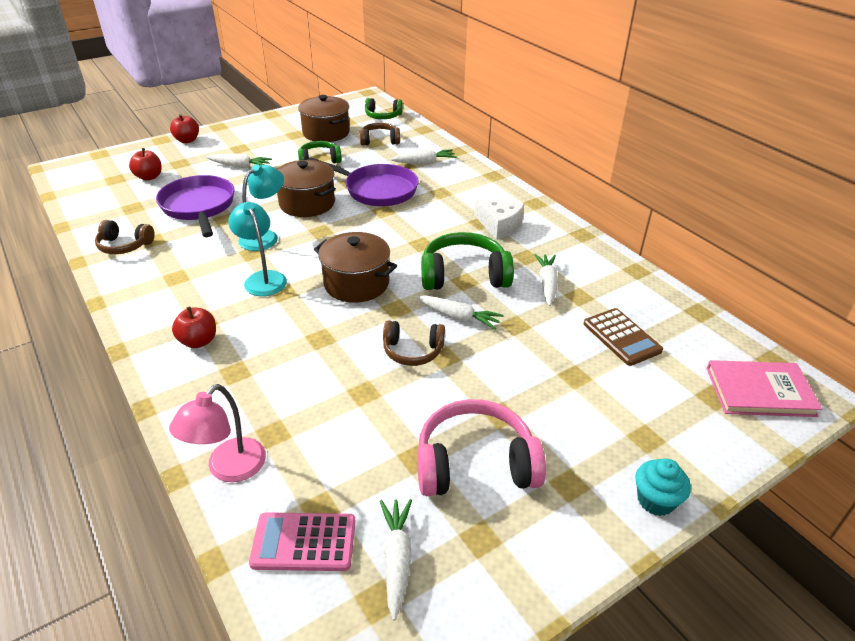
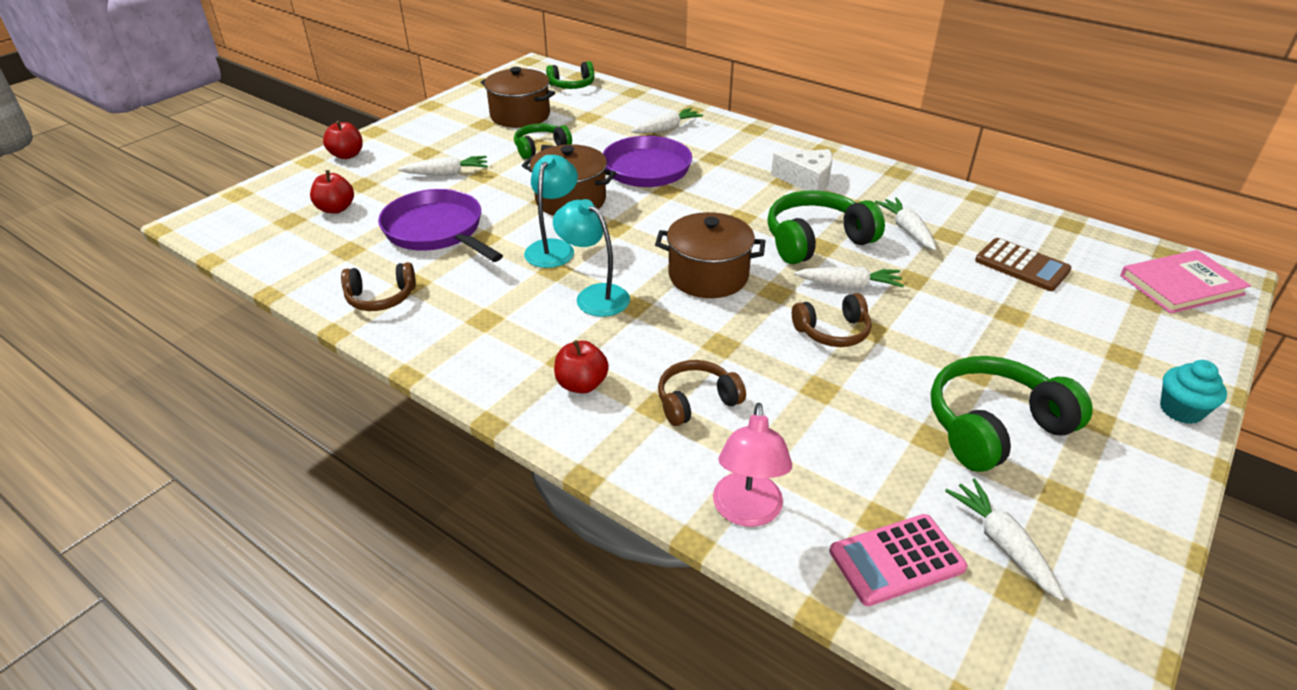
camera: 20 degrees left, 0 degrees up
brown headphones [360,123,400,146] -> brown headphones moved to [658,360,746,426]
pink headphones [417,399,546,496] -> green headphones [931,356,1093,472]

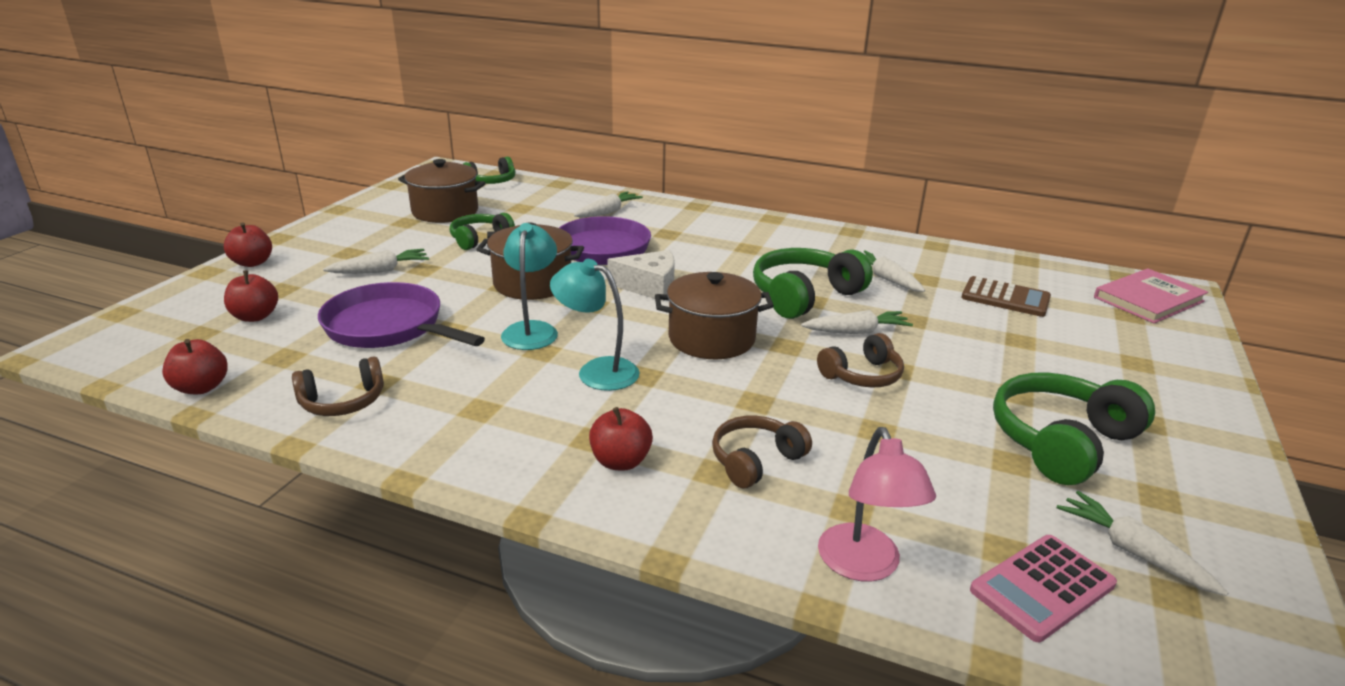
camera: 15 degrees left, 10 degrees down
white cheese [771,149,832,191] -> white cheese moved to [608,250,675,302]
turquoise cupcake [1160,360,1227,424] -> none
none -> red apple [162,339,228,394]

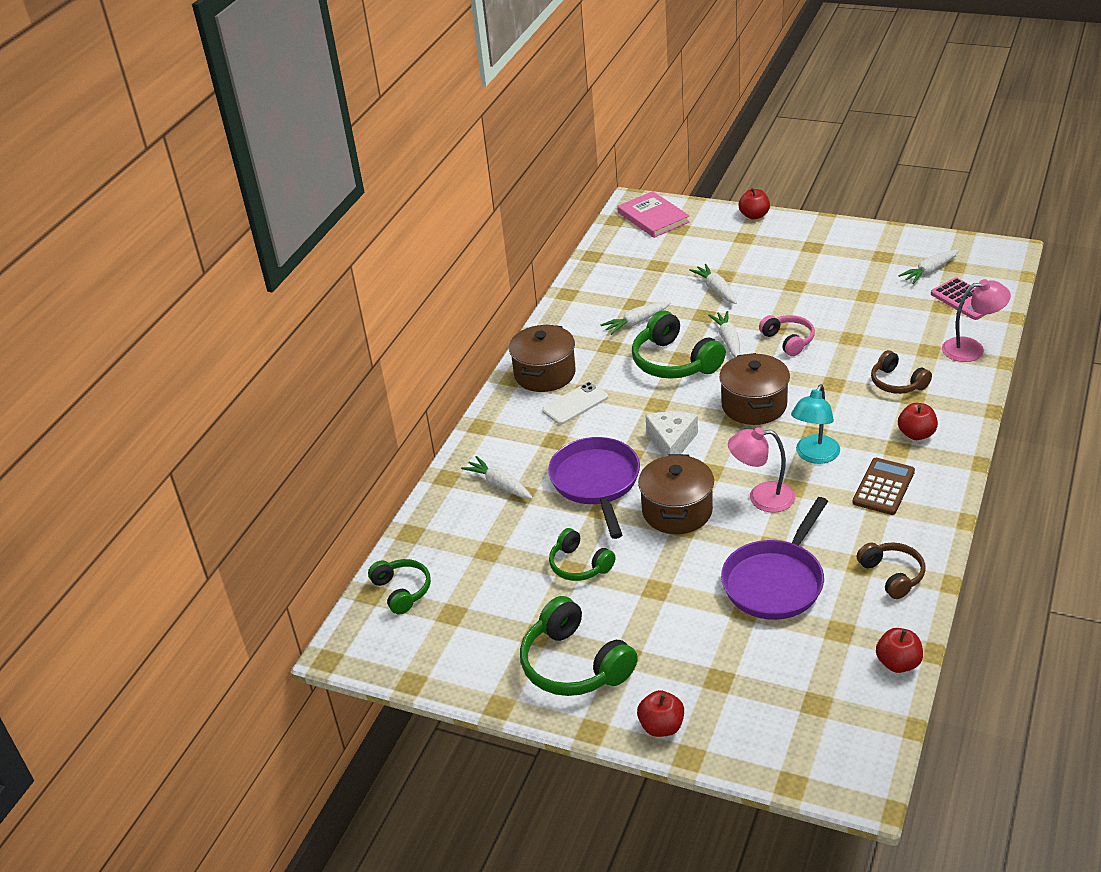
camera: 85 degrees left, 10 degrees up
red apple [224,271,278,322] -> red apple moved to [739,188,770,220]
white carrot [323,249,429,274] -> white carrot moved to [689,264,737,304]
brown pot [398,159,486,223] -> brown pot moved to [509,324,576,392]
turquoise lamp [501,223,558,350] -> pink lamp [728,427,795,513]
brown headphones [817,333,904,388] -> pink headphones [759,315,815,356]
brown calculator [961,276,1051,317] -> brown calculator moved to [853,458,915,515]
green headphones [993,373,1155,485] -> green headphones moved to [520,596,638,696]
none -> white phone [542,382,608,425]

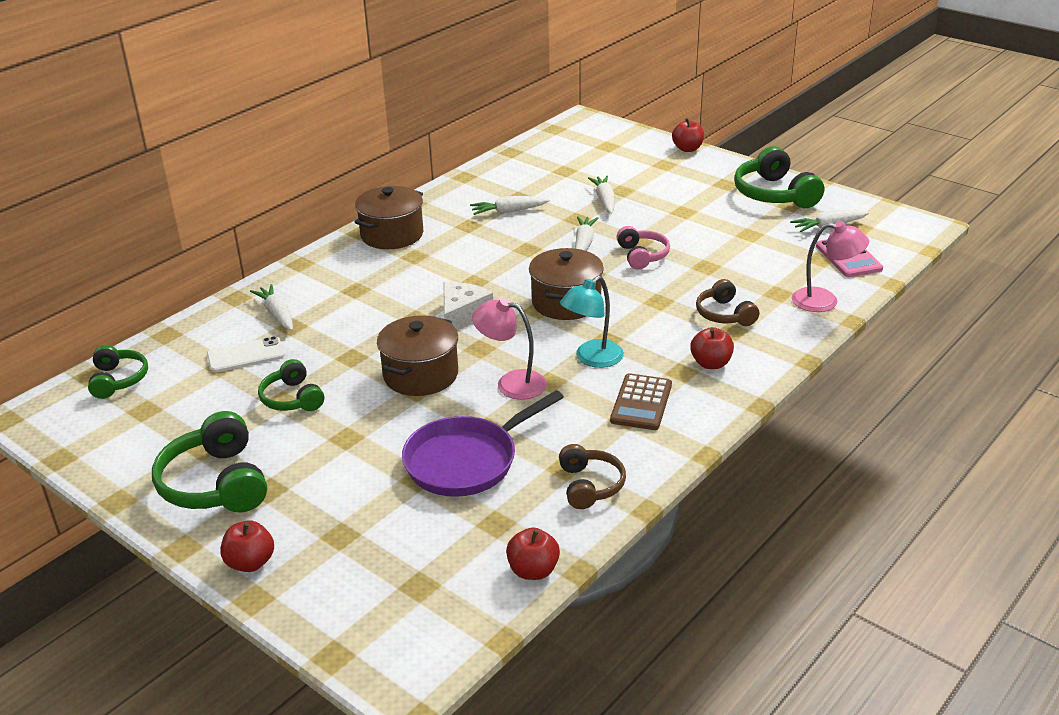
camera: 15 degrees right, 5 degrees down
white phone [542,382,608,425] -> white phone moved to [207,336,285,373]
purple pan [548,437,640,539] -> none
pink book [617,191,690,238] -> none
green headphones [632,311,726,379] -> green headphones moved to [734,146,824,208]
brown calculator [853,458,915,515] -> brown calculator turned 150 degrees clockwise [610,373,672,430]

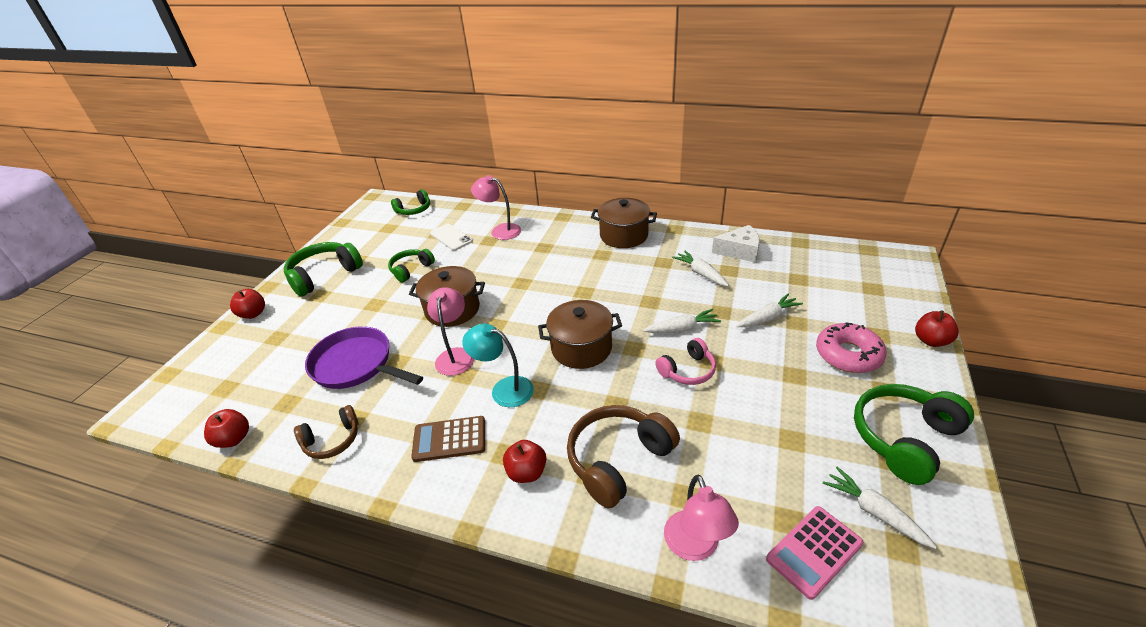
camera: 70 degrees right, 5 degrees up
white carrot [250,284,293,331] -> pink lamp [471,175,521,240]
white cheese [444,282,493,330] -> white cheese moved to [712,225,760,263]
brown headphones [696,279,759,326] -> brown headphones [567,405,680,509], size x1.65
none -> pink donut [816,322,887,373]

